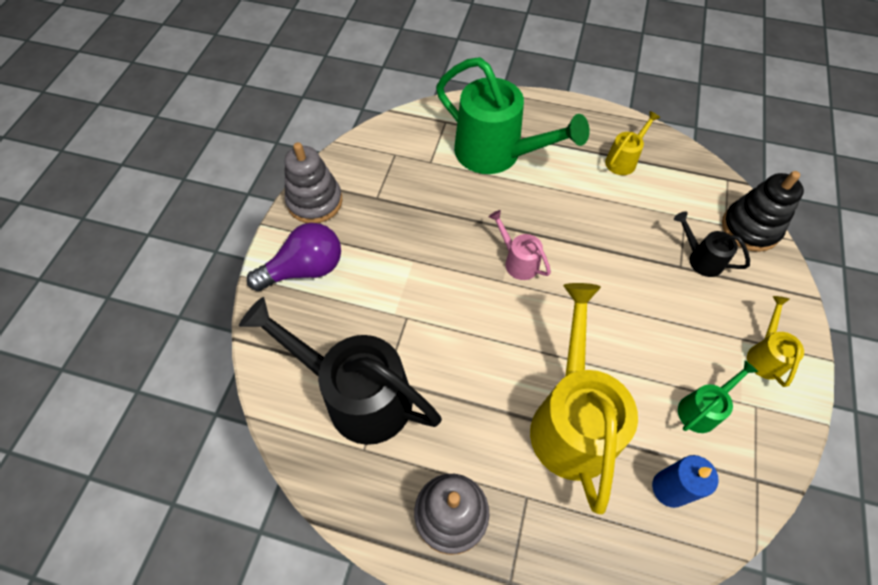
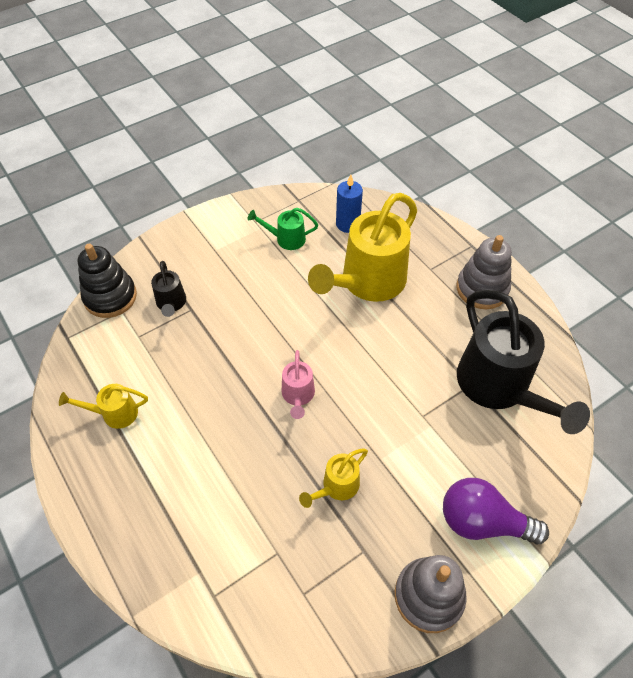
camera: 140 degrees left, 5 degrees down
green watering can [436,57,589,174] -> none
yellow watering can [747,296,804,387] -> yellow watering can moved to [299,448,368,508]

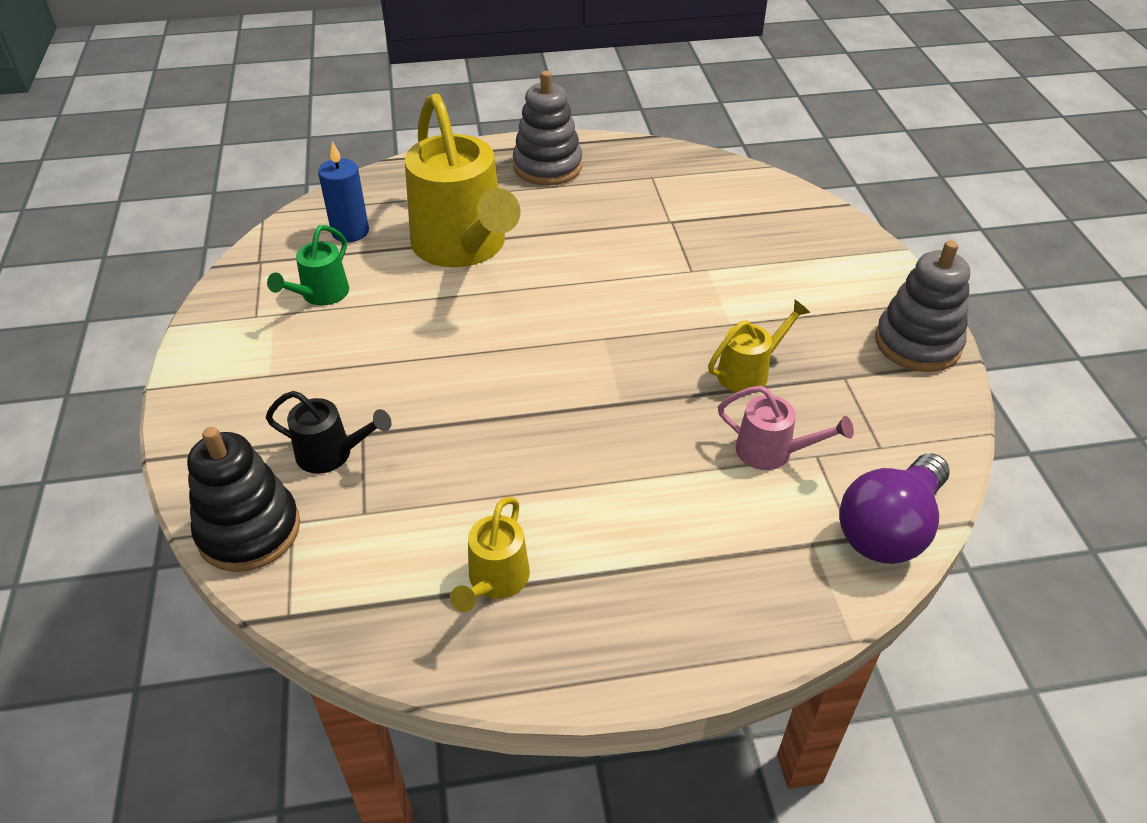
camera: 65 degrees left, 10 degrees down
pink watering can [282,350,315,419] -> pink watering can moved to [718,386,854,470]
yellow watering can [299,448,368,508] -> yellow watering can turned 105 degrees counterclockwise [708,300,811,392]
purple light bulb [443,478,549,544] -> purple light bulb moved to [839,454,950,564]
black watering can [457,290,590,434] -> none

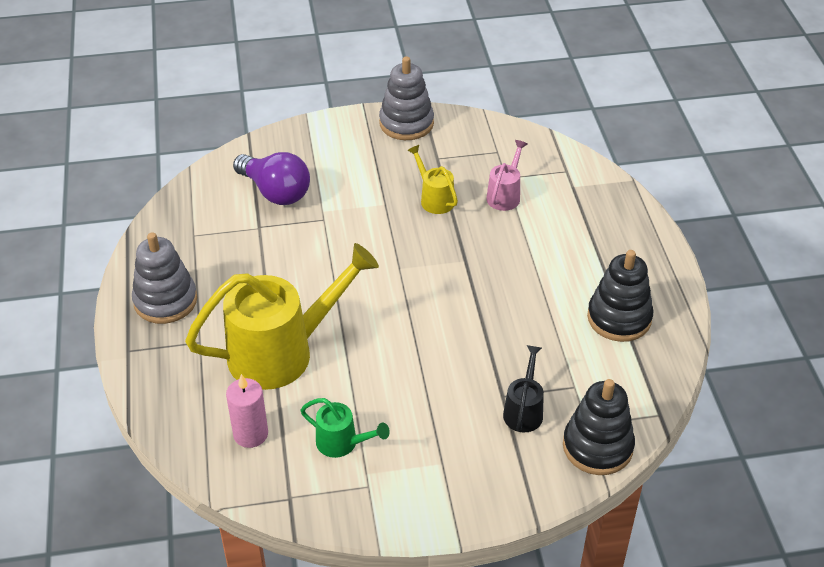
camera: 90 degrees left, 0 degrees up
blue candle [318,141,369,242] -> pink candle [226,374,268,448]
yellow watering can [450,497,530,612] -> black stacking toy [587,250,653,342]
purple light bulb [839,454,950,564] -> purple light bulb moved to [233,152,310,205]

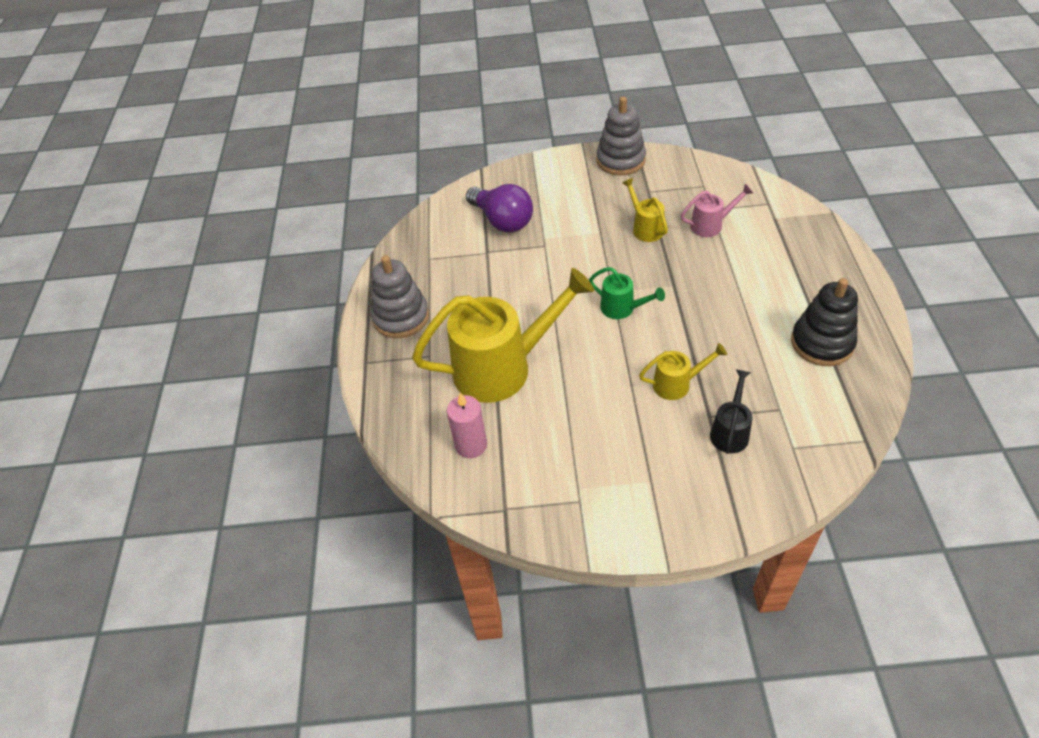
camera: 10 degrees right, 5 degrees up
green watering can [300,398,390,458] -> green watering can moved to [589,267,665,319]
pink watering can [486,140,527,211] -> pink watering can turned 45 degrees clockwise [681,184,753,237]
black stacking toy [563,379,635,475] -> none
none -> yellow watering can [639,343,727,400]

